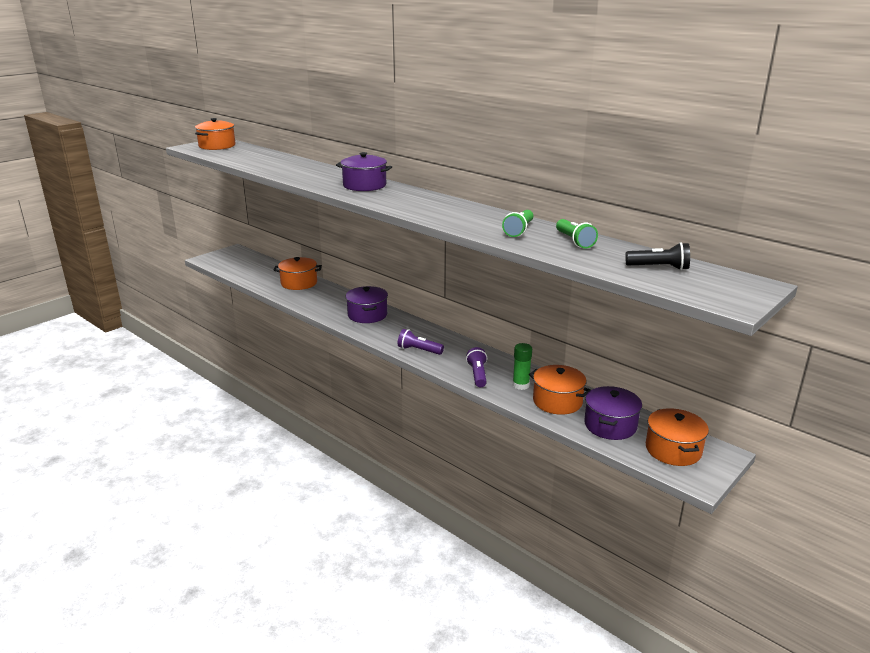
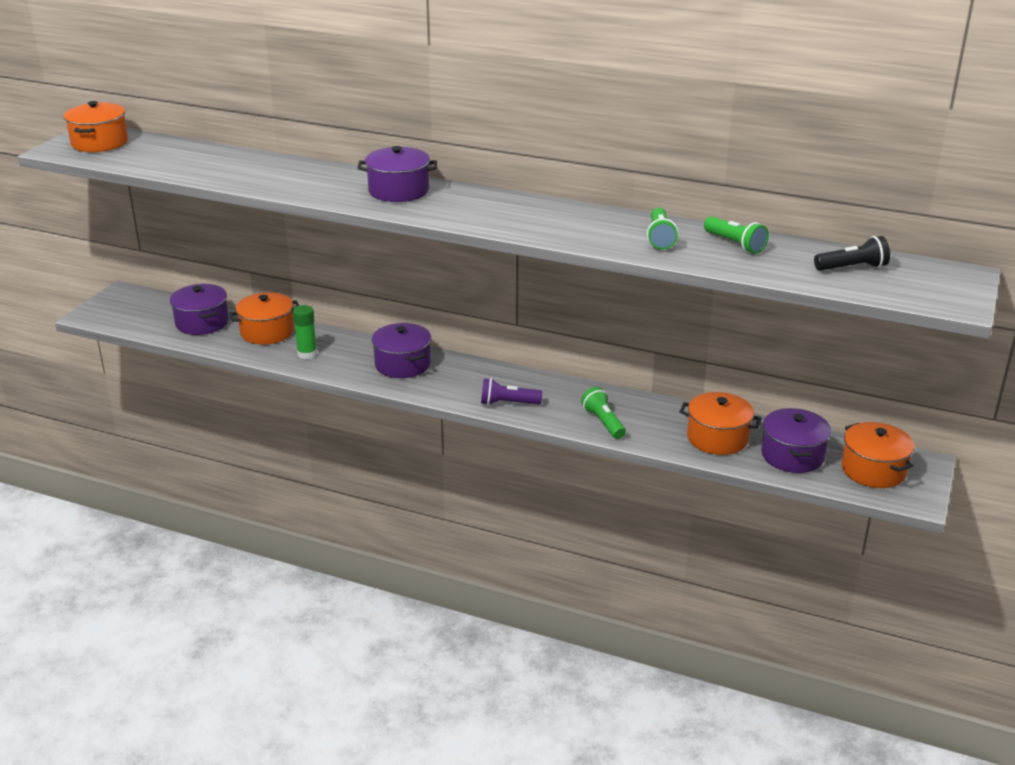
camera: 20 degrees left, 5 degrees up
purple flashlight [466,347,487,387] -> green flashlight [581,387,626,439]
green glue stick [513,343,532,390] -> green glue stick moved to [293,305,317,359]
none -> purple pot [170,284,229,335]

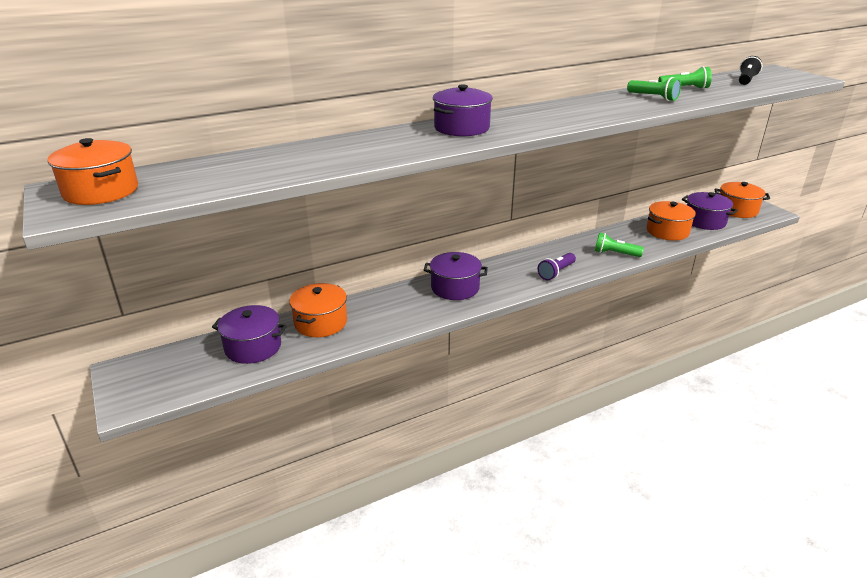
camera: 50 degrees left, 0 degrees up
green glue stick [293,305,317,359] -> none

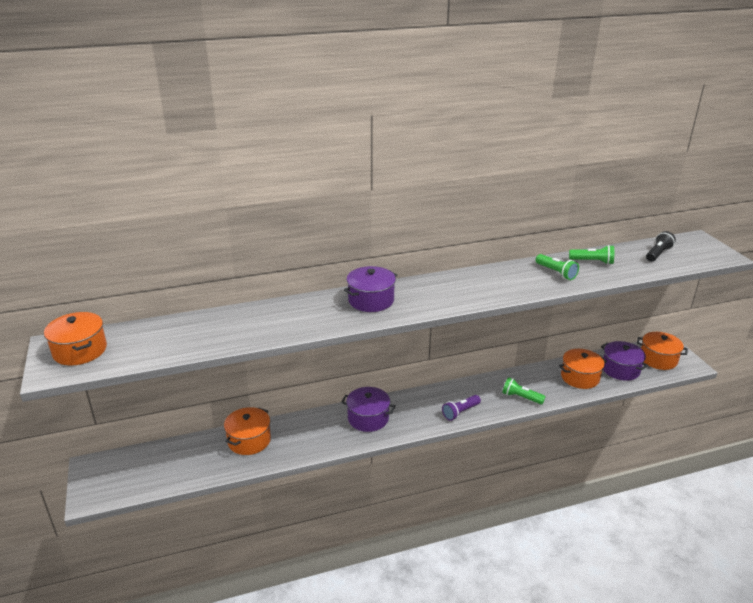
camera: 10 degrees right, 0 degrees up
purple pot [212,305,287,364] -> none

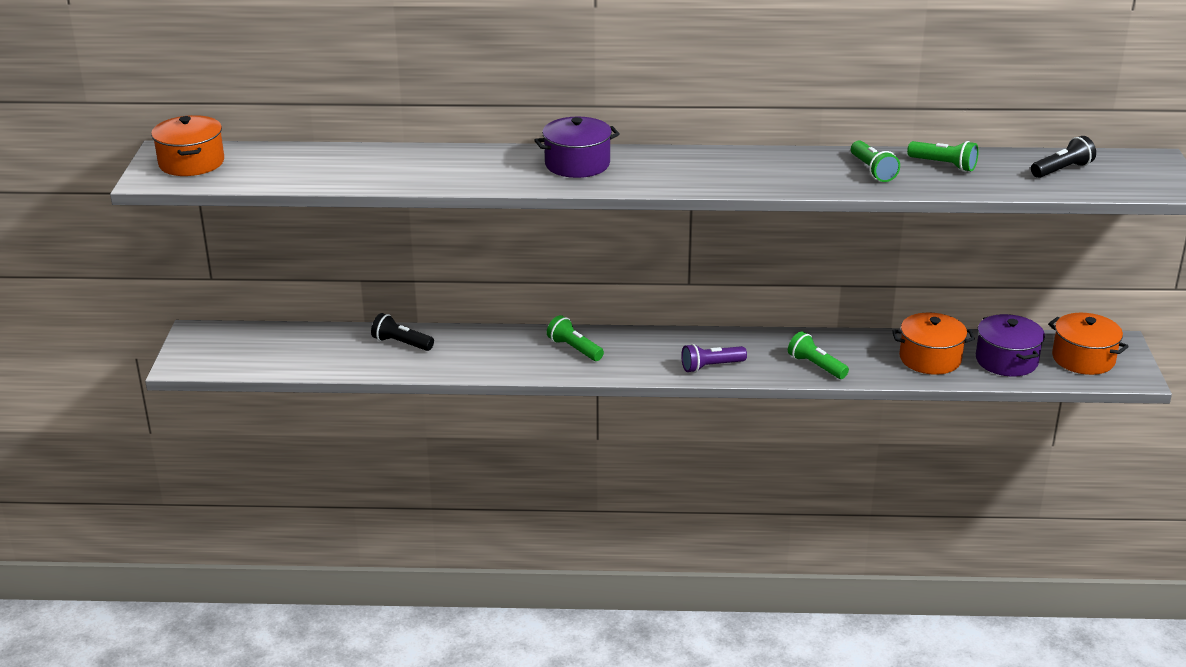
camera: 20 degrees right, 0 degrees up
orange pot [224,407,271,455] -> black flashlight [371,313,434,351]
purple pot [341,387,395,432] -> green flashlight [547,315,604,361]

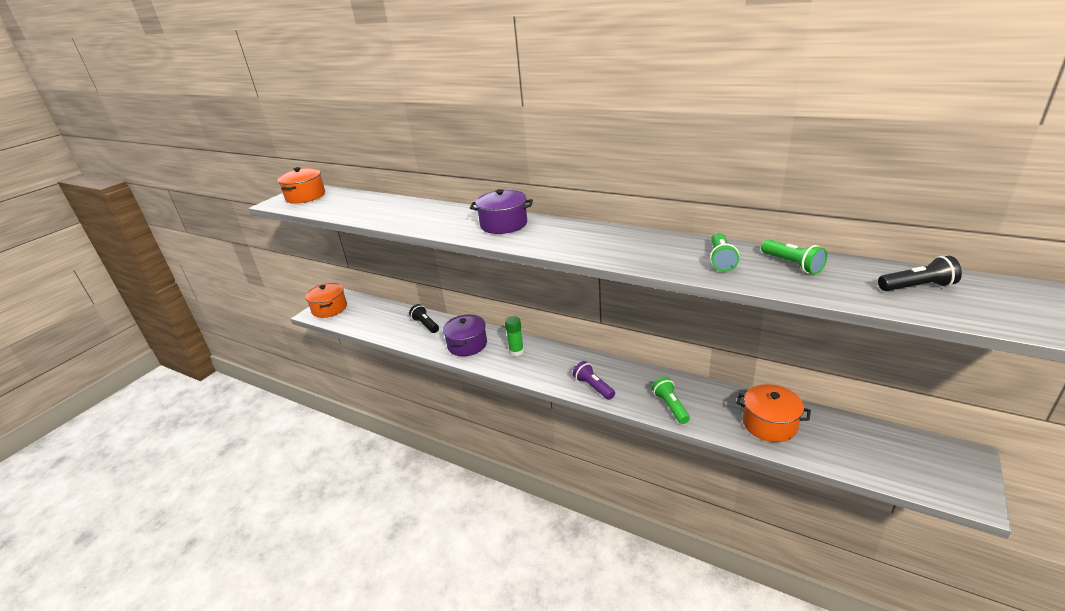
camera: 30 degrees right, 0 degrees up
green flashlight [547,315,604,361] -> green glue stick [505,316,524,356]
purple flashlight [681,344,747,373] -> purple flashlight turned 45 degrees clockwise [573,361,615,400]
purple pot [976,314,1045,377] -> purple pot moved to [443,315,487,356]
orange pot [1048,313,1129,375] -> orange pot moved to [305,283,347,318]

